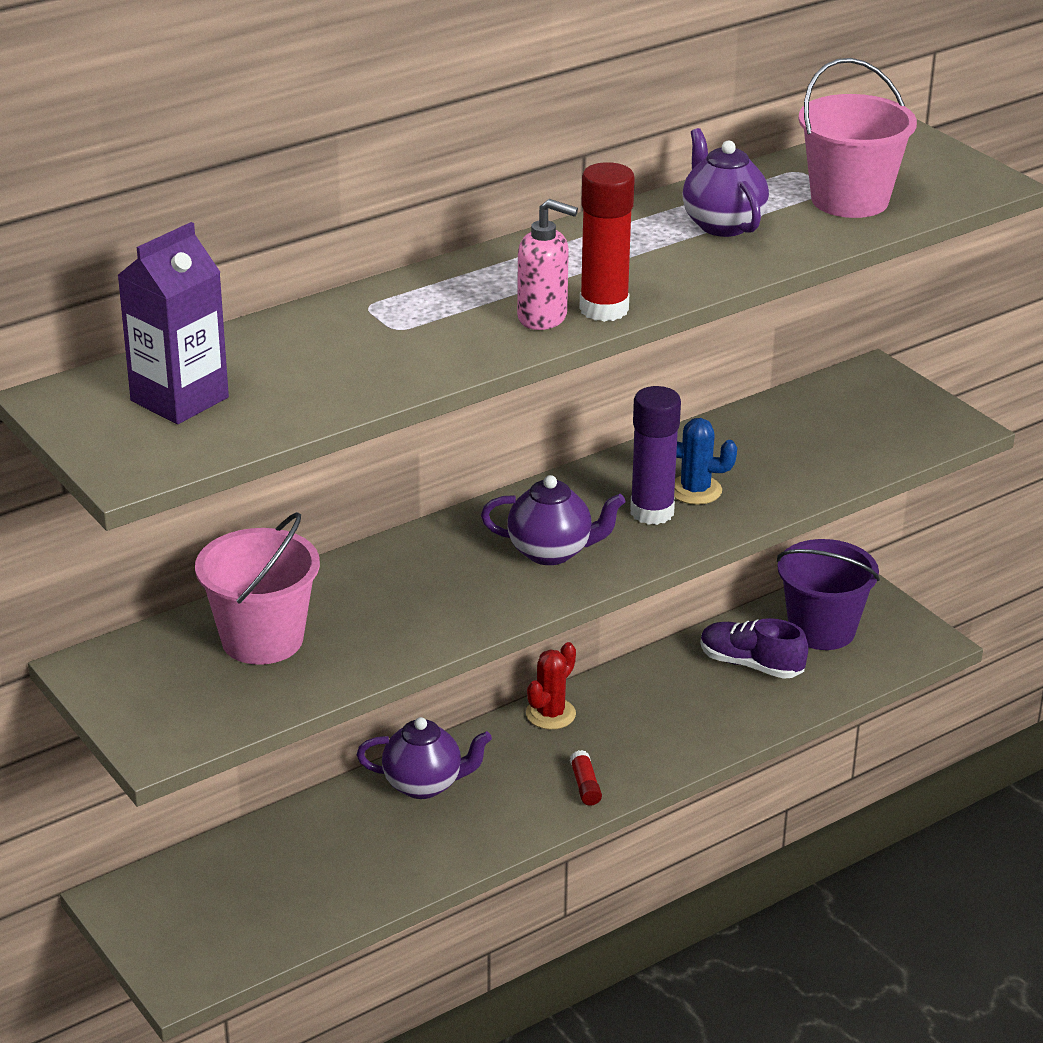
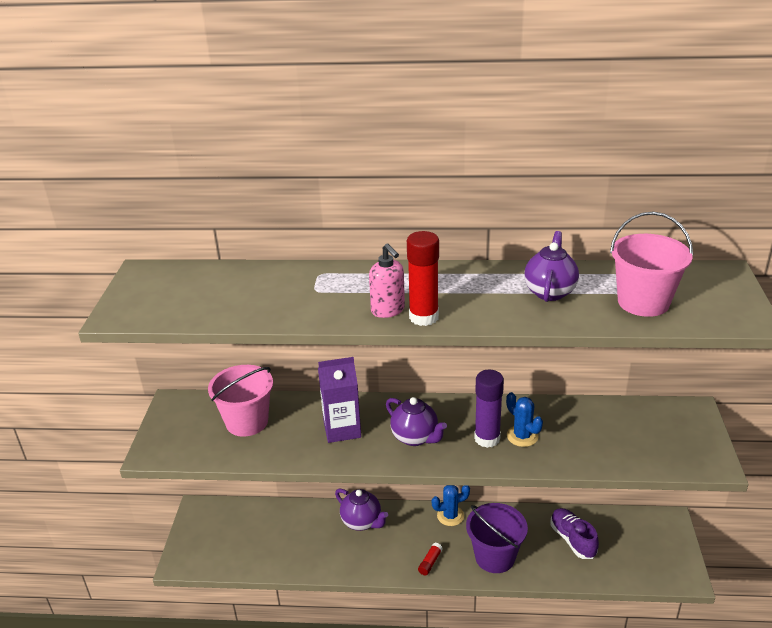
camera: 40 degrees right, 0 degrees up
purple carton [117,222,229,424] -> purple carton moved to [318,357,361,443]
red cactus [526,642,576,729] -> blue cactus [431,485,470,526]
purple bucket [777,539,880,650] -> purple bucket moved to [466,503,528,573]

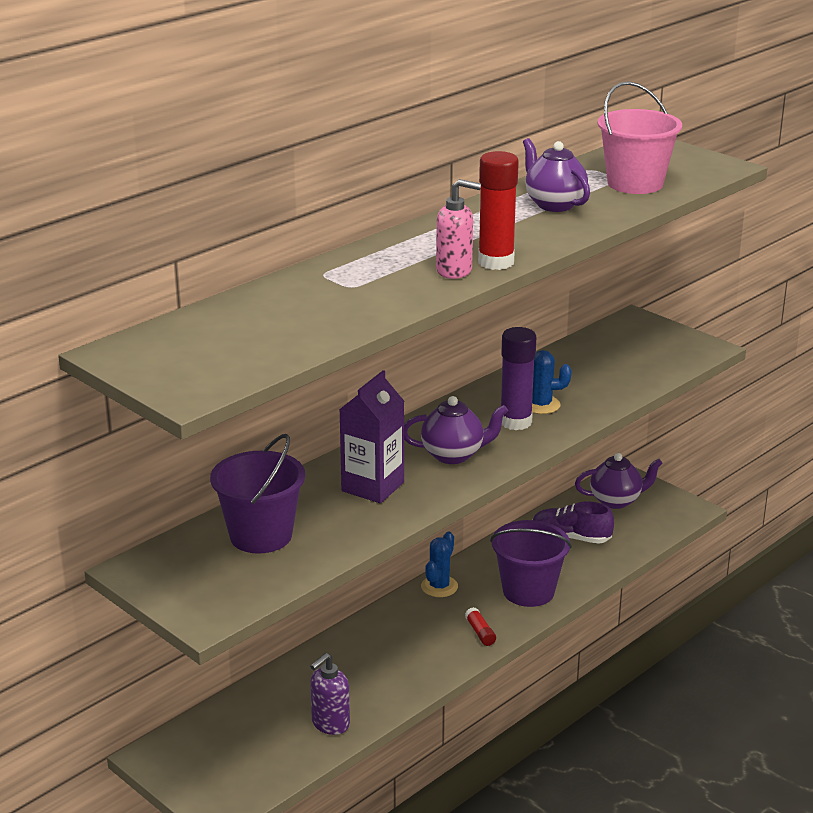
camera: 50 degrees left, 5 degrees down
pink bucket [208,365,273,437] -> purple bucket [210,434,305,554]
purple teapot [335,489,388,531] -> purple teapot moved to [575,453,663,509]
none -> purple soap dispenser [310,653,350,735]

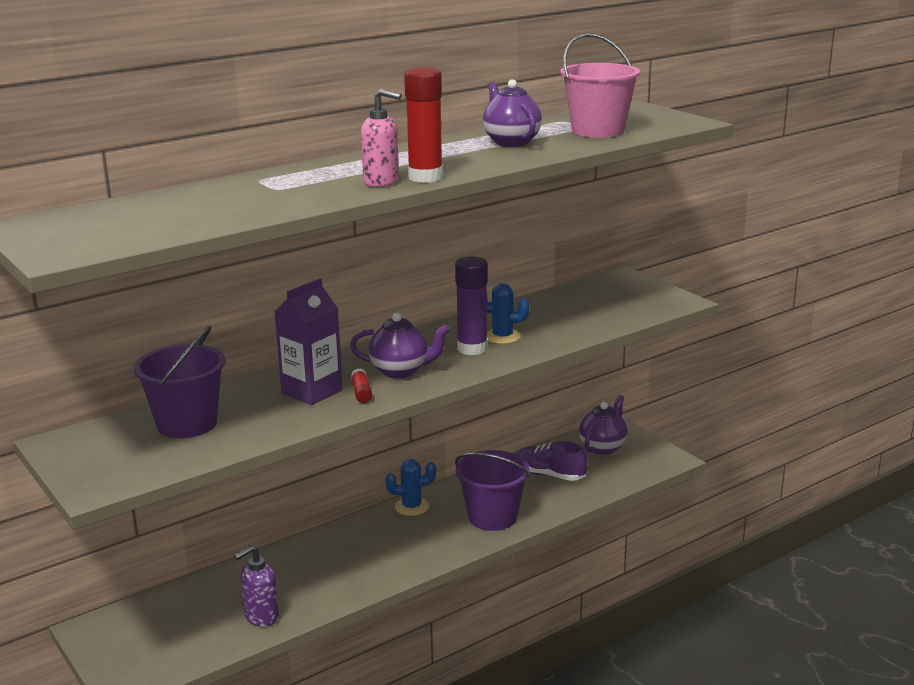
camera: 10 degrees right, 5 degrees down
blue cactus [421,532,458,597] -> blue cactus turned 45 degrees clockwise [386,459,436,516]
red glue stick [465,607,496,646] -> red glue stick moved to [351,368,372,403]
purple teapot [575,453,663,509] -> purple teapot turned 60 degrees counterclockwise [579,395,628,455]

